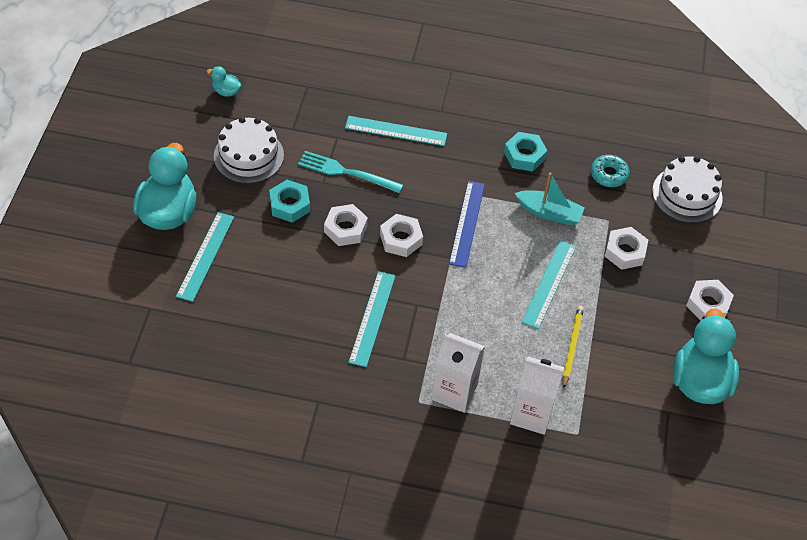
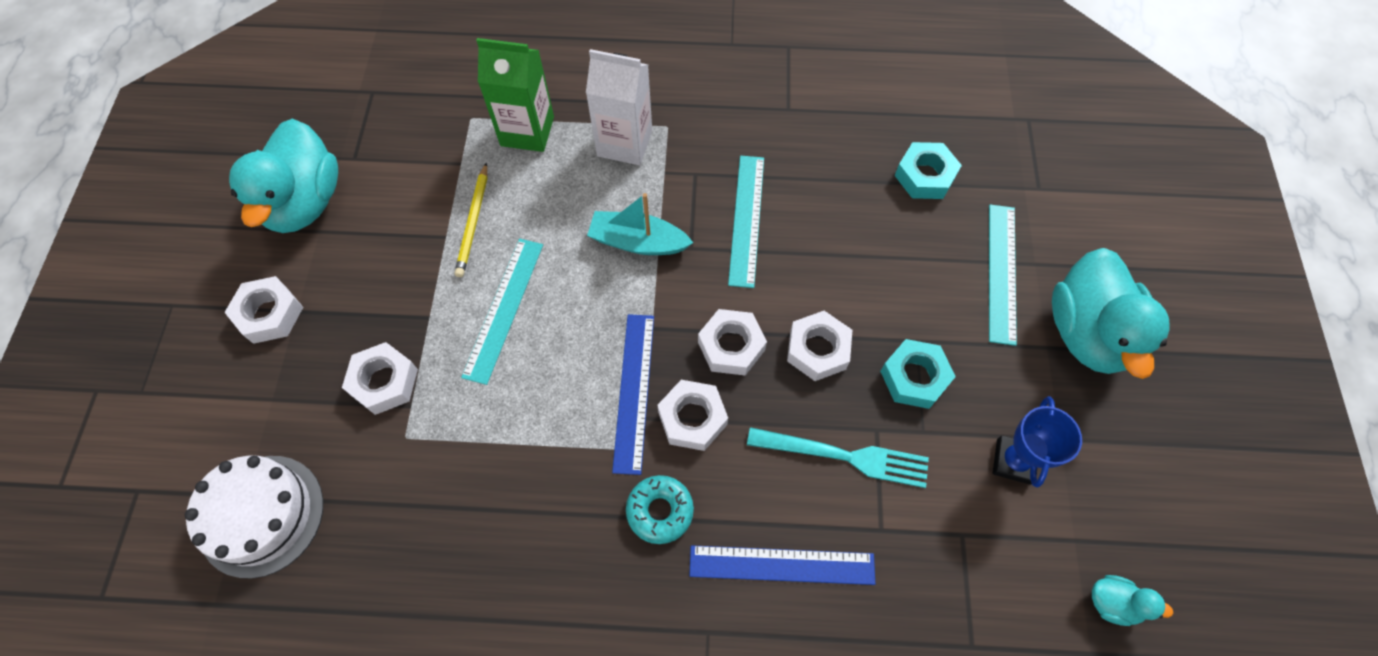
camera: 175 degrees right, 10 degrees up
white cake [214,117,284,184] -> blue trophy [993,396,1082,488]
turquoise ruler [345,116,447,146] -> blue ruler [689,545,875,585]
turquoise nut [504,132,547,172] -> turquoise nut moved to [895,142,962,199]
white carton [510,357,565,435] -> green carton [476,38,554,152]
turquoise boat [515,172,585,225] -> turquoise boat moved to [587,193,693,255]
turquoise donut [591,155,630,187] -> turquoise donut moved to [626,475,694,544]
none -> white nut [658,380,728,451]

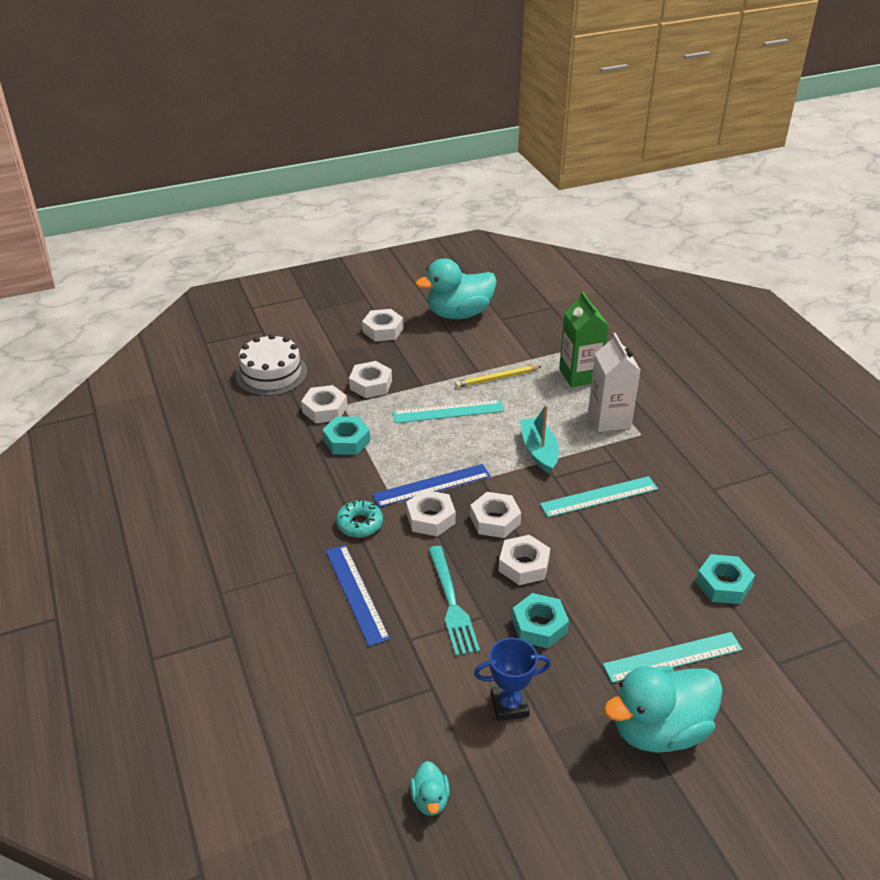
camera: 65 degrees right, 25 degrees down
none -> white nut [301,385,348,423]
none -> turquoise nut [322,416,370,455]

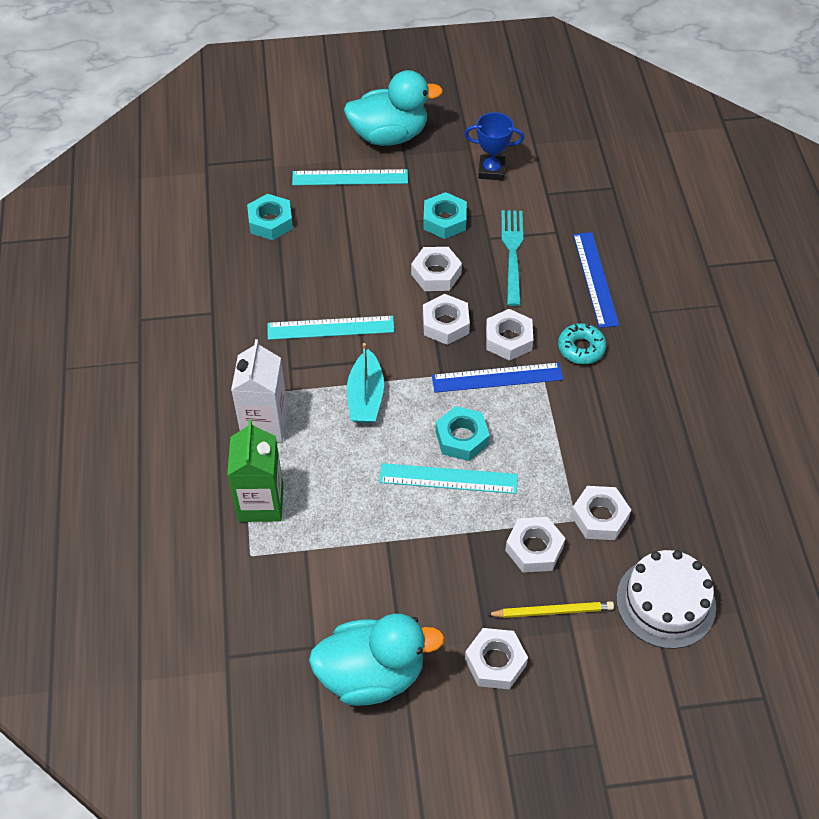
camera: 165 degrees left, 15 degrees up
turquoise nut [322,416,370,455] -> turquoise nut moved to [435,406,490,461]
turquoise duck [410,761,450,816] -> none
yellow pencil [455,366,541,388] -> yellow pencil moved to [486,601,614,618]

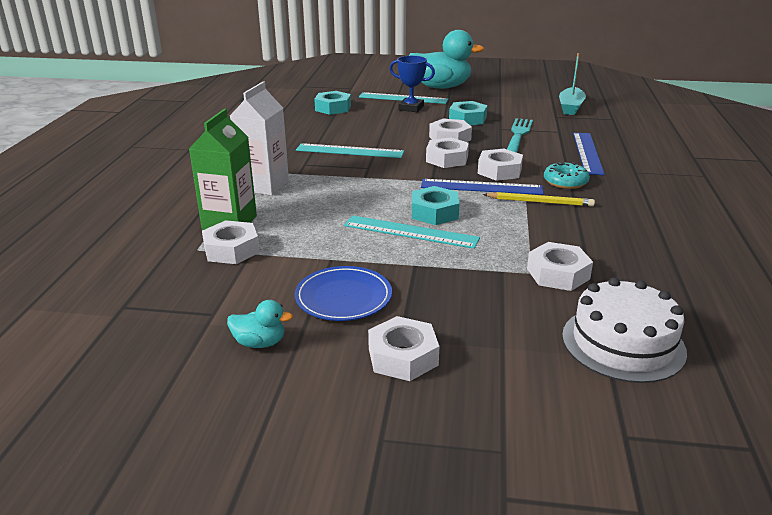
camera: 15 degrees right, 25 degrees down
turquoise duck [309,614,445,706] -> turquoise duck [227,300,293,348], size x0.44
turquoise boat [347,343,384,423] -> turquoise boat moved to [559,53,586,115]
blue trophy [464,113,524,180] -> blue trophy moved to [389,56,435,112]
yellow pencil [486,601,614,618] -> yellow pencil moved to [483,192,595,207]
white nut [505,517,565,573] -> white nut moved to [202,220,260,264]
none -> blue plate [295,266,392,321]

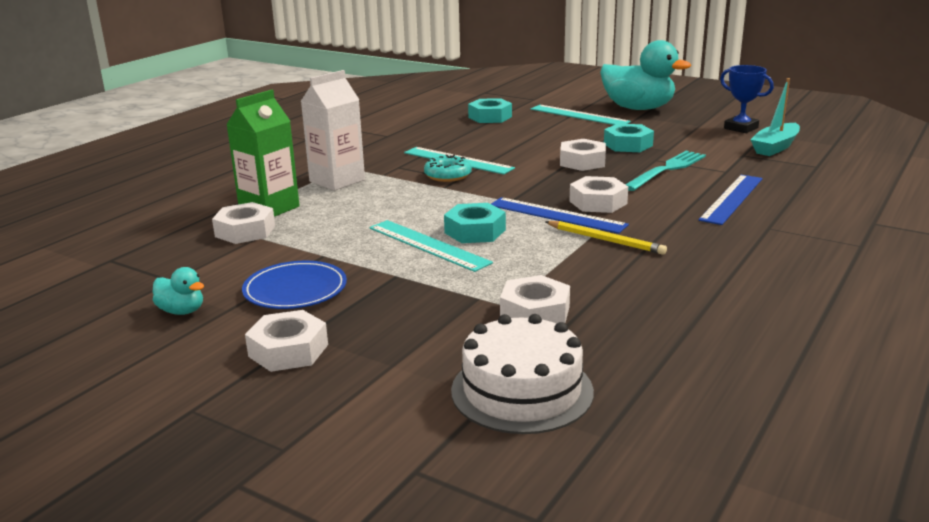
camera: 25 degrees right, 5 degrees down
blue trophy [389,56,435,112] -> blue trophy moved to [720,65,774,133]
white nut [426,137,469,168] -> none
turquoise donut [544,161,590,189] -> turquoise donut moved to [424,154,472,182]

